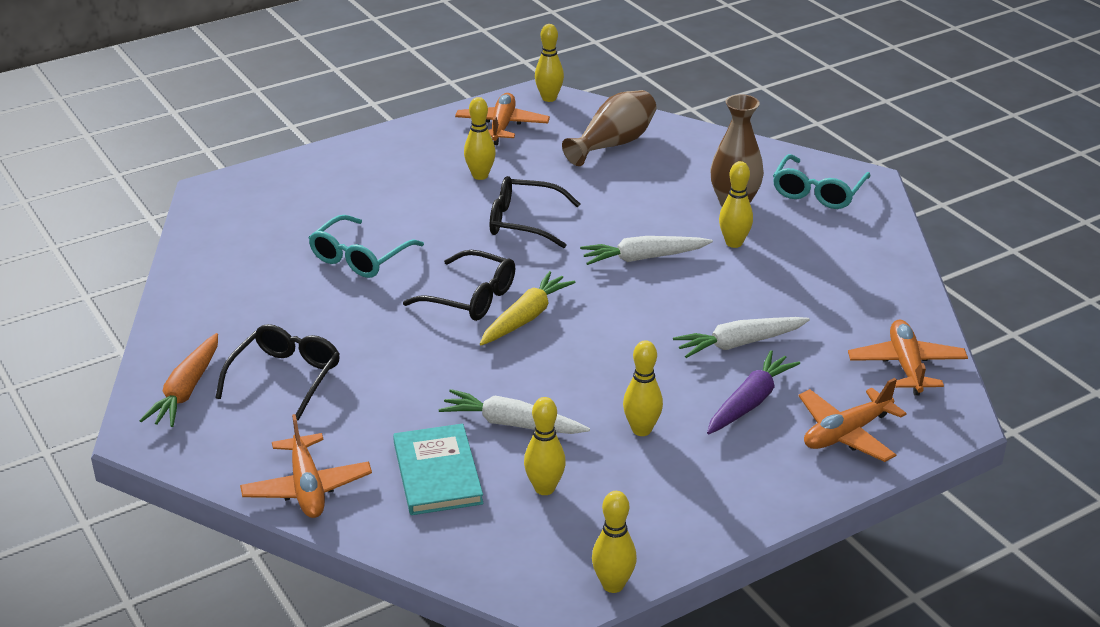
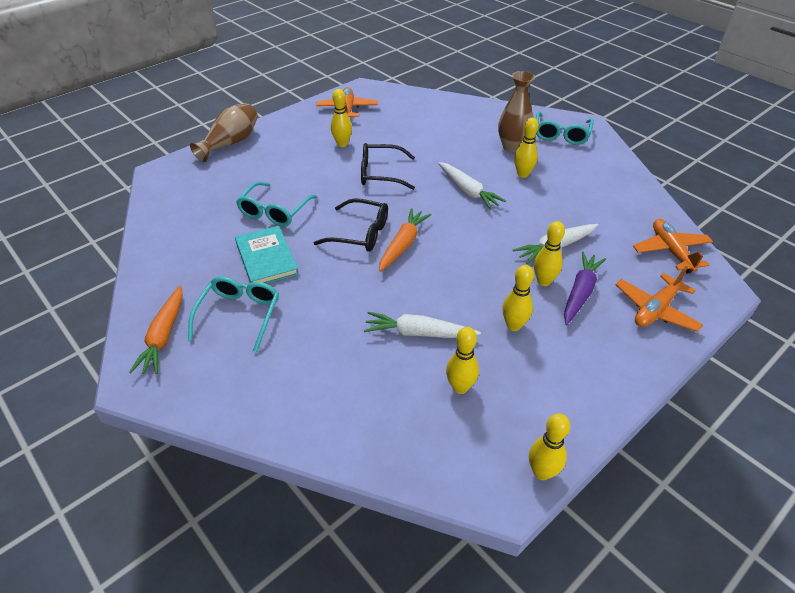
camera: 10 degrees left, 10 degrees up
black glasses [215,324,340,421] -> turquoise glasses [188,276,279,352]
orange plane [240,414,372,518] -> none
turquoise book [393,423,484,515] -> turquoise book moved to [235,226,299,284]
yellow carrot [480,271,576,345] -> orange carrot [379,208,432,272]
yellow bowling pin [535,24,564,102] -> yellow bowling pin moved to [534,221,565,286]
brown vase [562,90,656,166] -> brown vase moved to [190,103,258,162]
white carrot [580,236,713,265] -> white carrot turned 105 degrees counterclockwise [438,162,506,210]

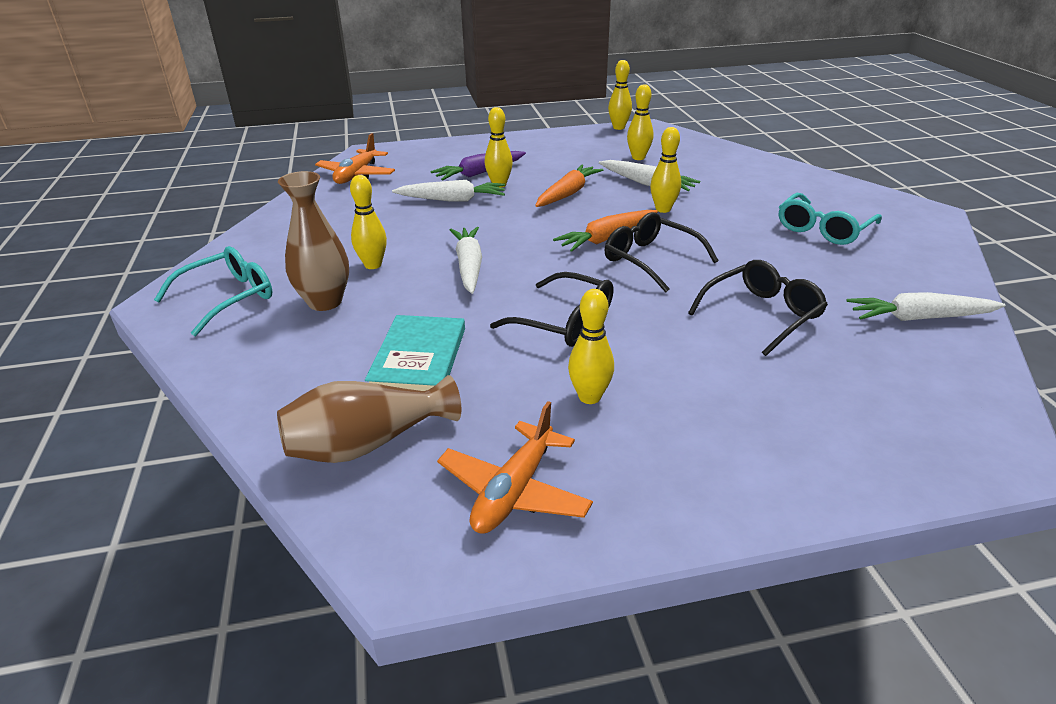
camera: 150 degrees left, 10 degrees down
orange carrot [129,286,183,374] -> orange carrot moved to [535,165,603,207]
brown vase [190,103,258,162] -> brown vase moved to [277,375,461,463]
turquoise book [235,226,299,284] -> turquoise book moved to [365,315,465,391]
turquoise glasses [236,181,317,227] -> black glasses [688,260,828,356]
yellow bowling pin [502,265,534,331] -> yellow bowling pin moved to [650,127,681,213]
orange plane [616,266,703,332] -> none
none -> white carrot [846,292,1005,321]

